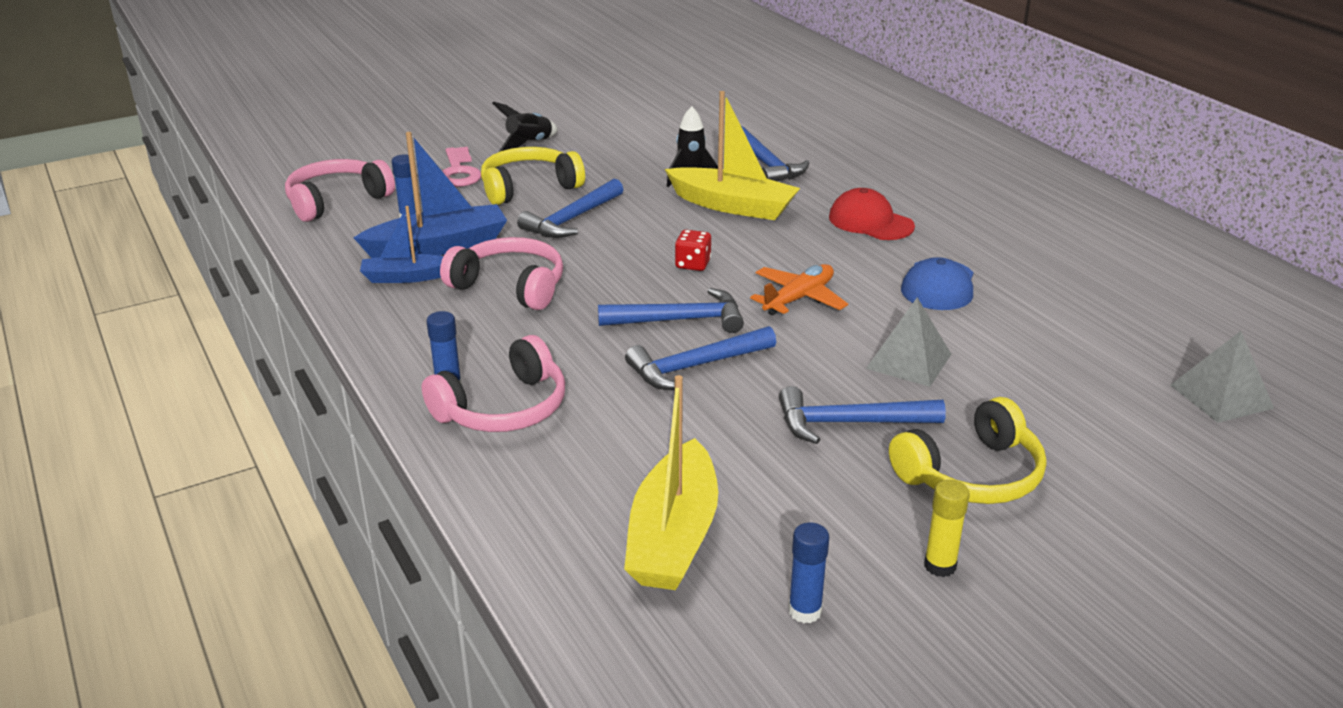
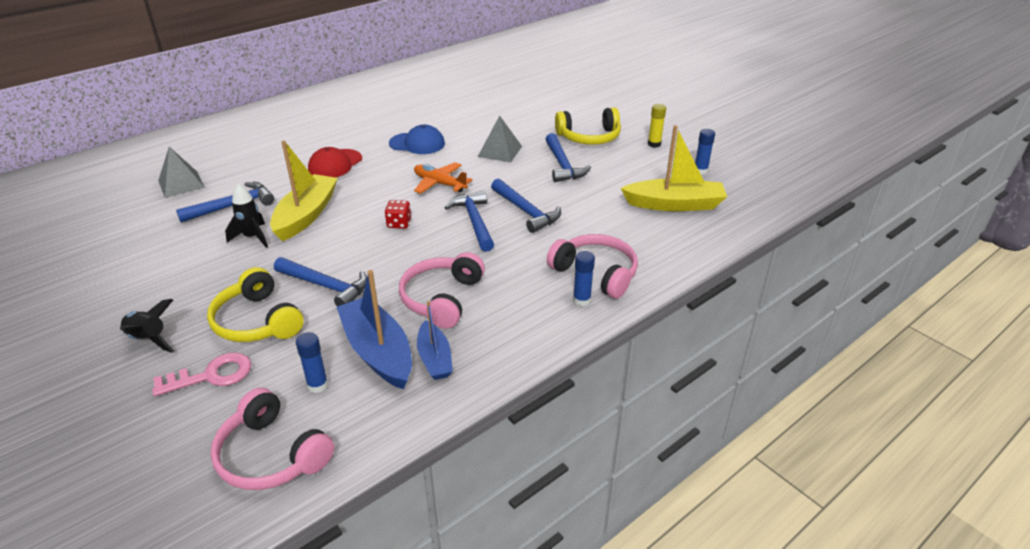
camera: 100 degrees left, 5 degrees up
yellow headphones [889,397,1046,504] -> yellow headphones turned 120 degrees clockwise [555,107,621,145]
grey pyramid [1170,331,1274,423] -> grey pyramid moved to [158,147,205,198]

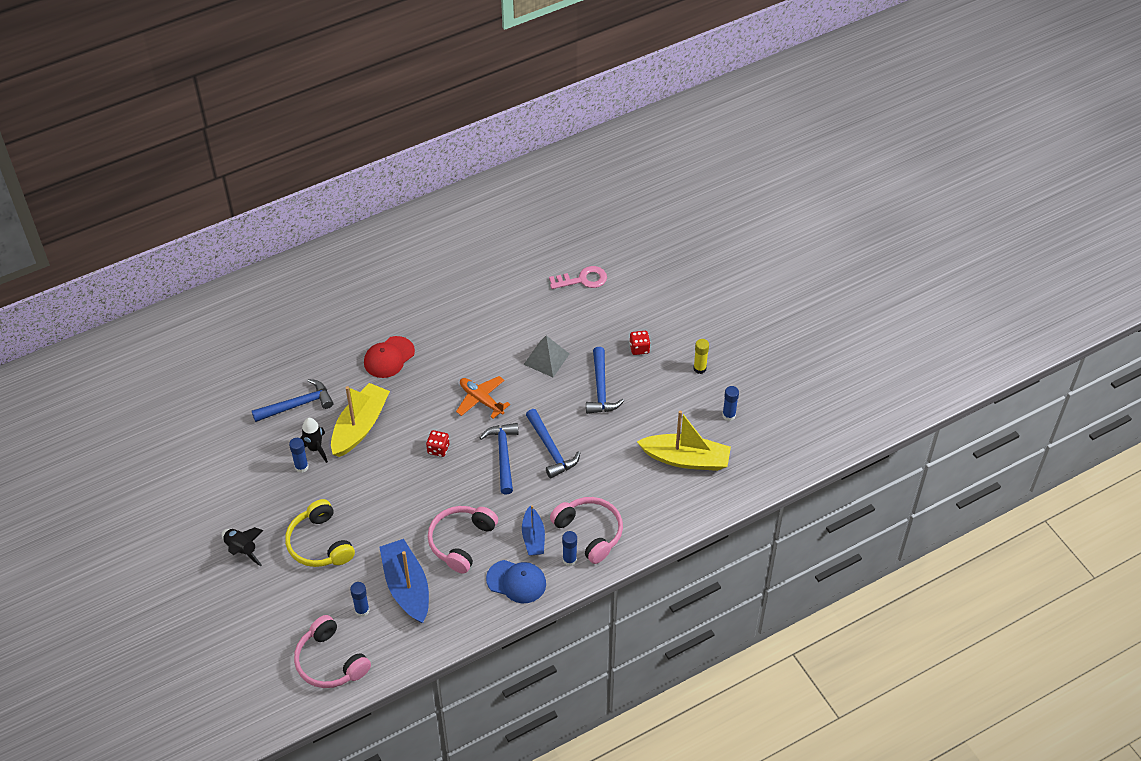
camera: 10 degrees right, 15 degrees up
pink key [152,352,251,396] -> pink key moved to [549,266,607,289]
grey pyramid [158,147,205,198] -> none
blue hammer [274,257,367,307] -> none
blue cap [389,125,445,154] -> blue cap moved to [486,560,546,604]
blue boat [417,301,453,380] -> blue boat moved to [522,505,545,555]
yellow headphones [555,107,621,145] -> red dice [629,331,650,355]
none -> blue glue stick [289,438,309,473]

